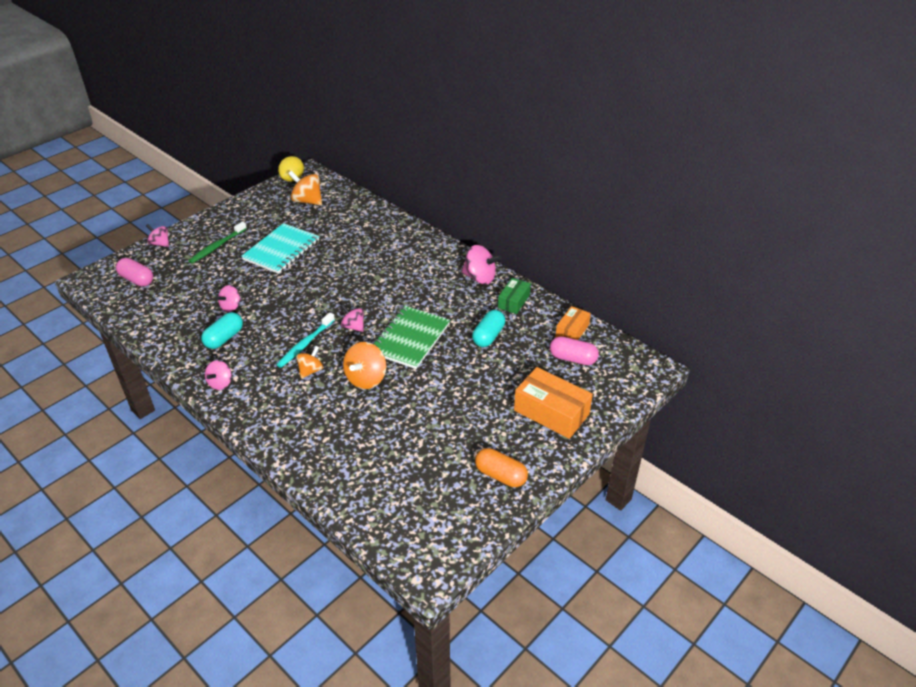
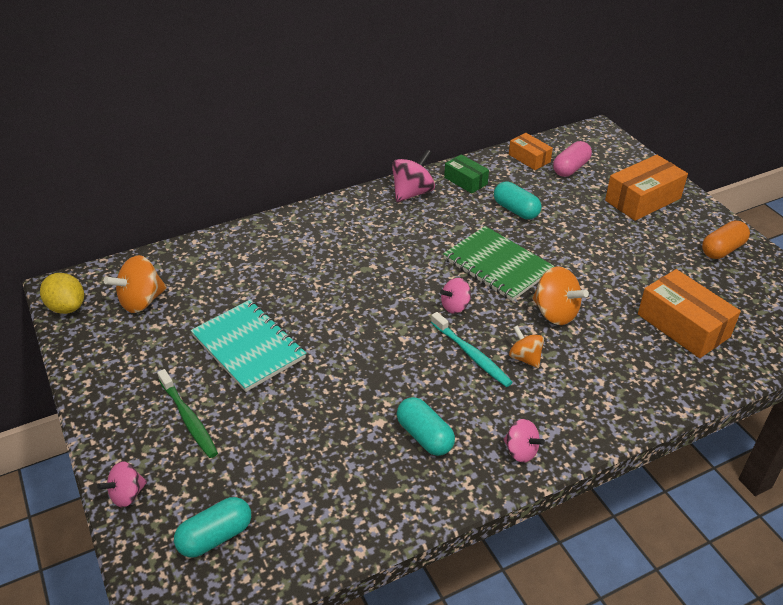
camera: 70 degrees left, 0 degrees up
pink capsule [116,258,153,287] -> turquoise capsule [174,497,251,558]
pink spinning top [216,285,241,312] -> none
none -> orange box [638,269,741,358]

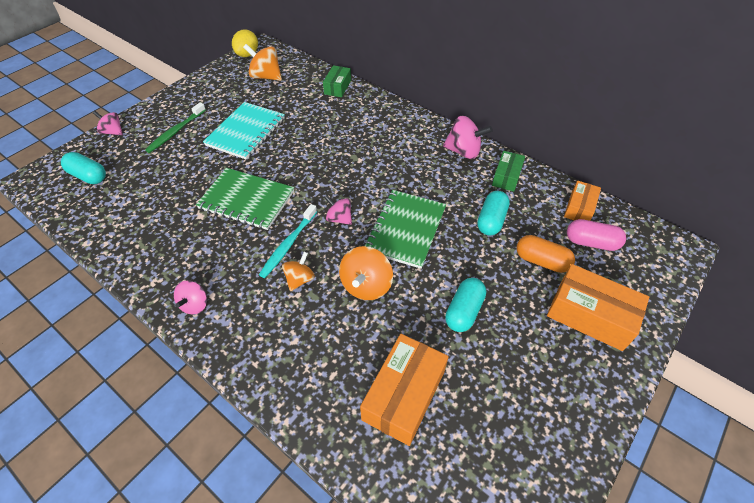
camera: 65 degrees right, 10 degrees up
turquoise capsule [397,397,455,456] -> turquoise capsule moved to [445,278,486,332]
orange capsule [702,221,750,259] -> orange capsule moved to [516,235,575,273]
none -> green notebook [196,168,294,230]
none -> green box [323,65,351,97]

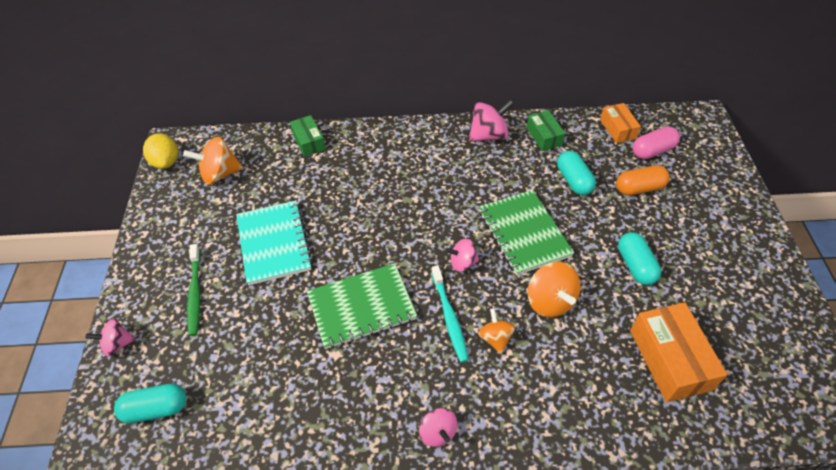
camera: 40 degrees left, 0 degrees up
orange box [547,264,649,351] -> none

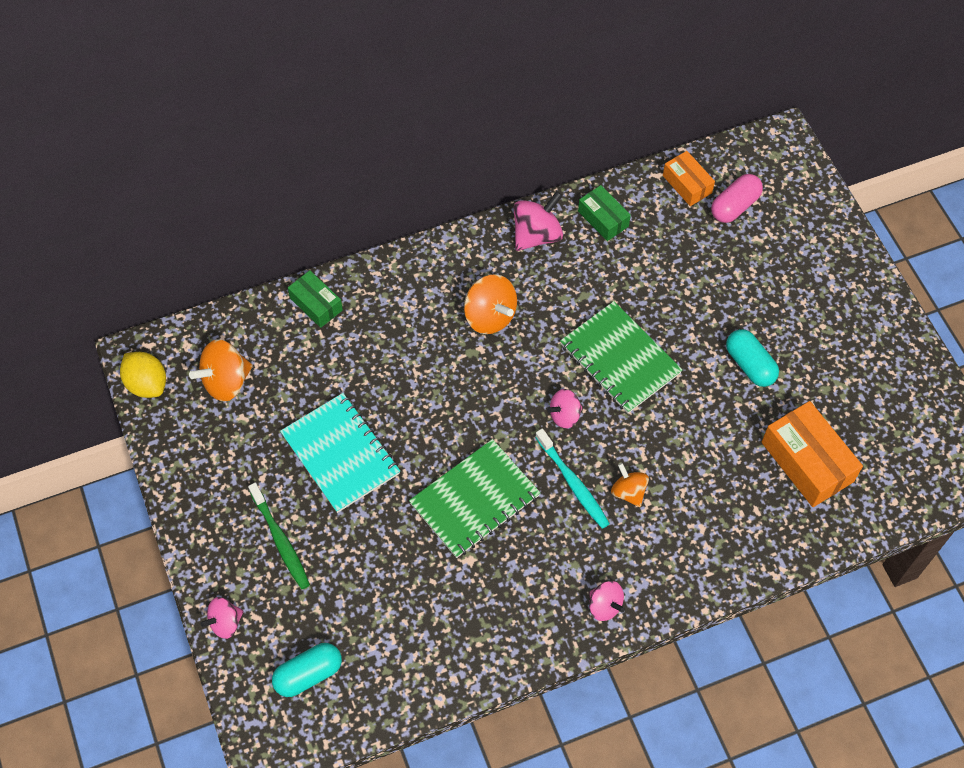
camera: 20 degrees left, 10 degrees up
orange spinning top [528,262,581,317] -> orange spinning top moved to [464,274,517,334]
turquoise capsule [557,151,596,195] -> none
orange capsule [616,165,670,196] -> none

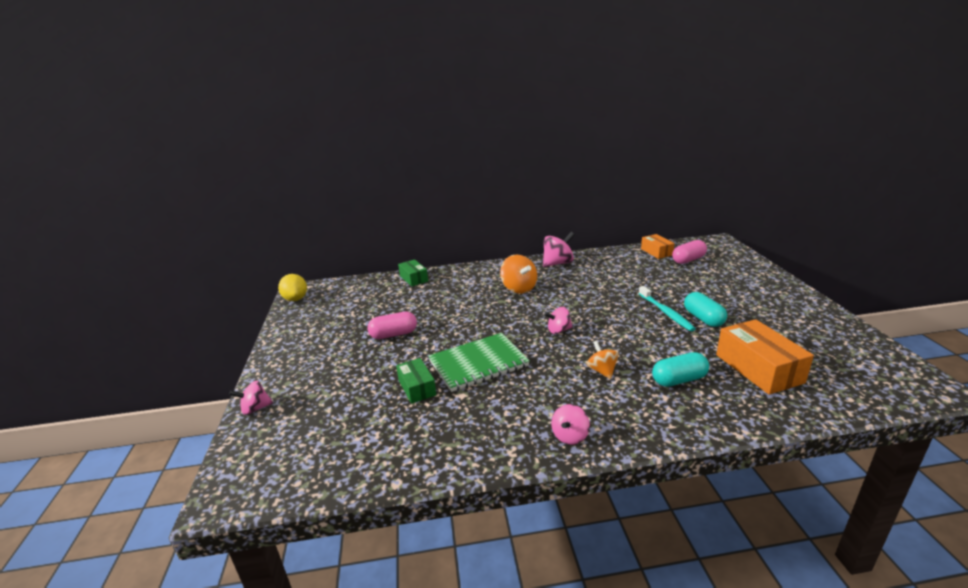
camera: 15 degrees right, 35 degrees down
orange spinning top [189,339,253,402] -> none
green toothbrush [248,483,310,589] -> none
turquoise capsule [272,643,342,697] -> turquoise capsule moved to [652,352,709,387]
turquoise notebook [280,393,400,513] -> pink capsule [368,312,417,339]
turquoise toothbrush [535,429,610,529] -> turquoise toothbrush moved to [638,286,696,331]
green notebook [560,301,683,413] -> none
green box [578,185,631,241] -> green box moved to [396,358,436,404]
pink spinning top [589,581,625,621] -> pink spinning top turned 60 degrees clockwise [551,404,590,445]

